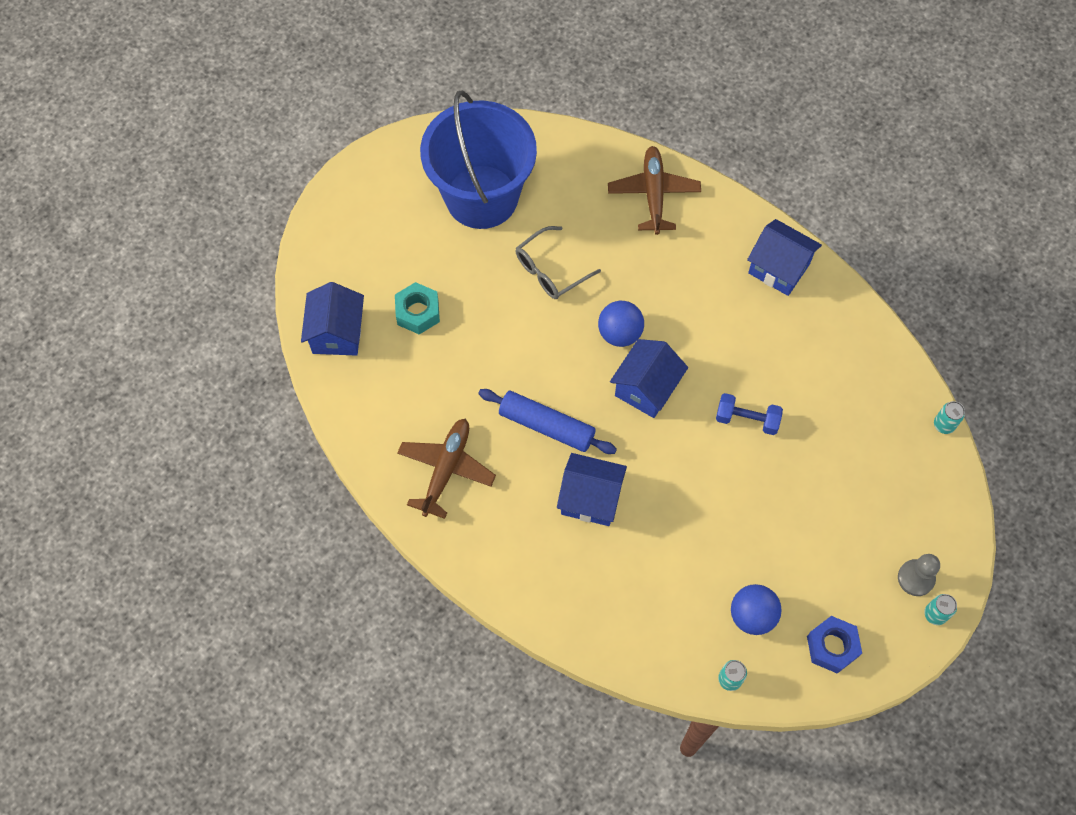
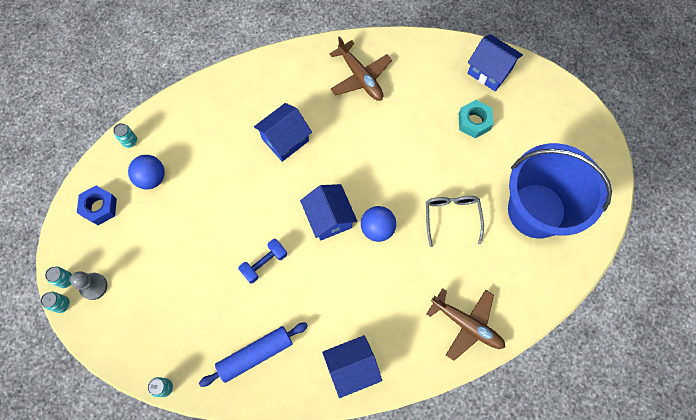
camera: 125 degrees right, 5 degrees up
blue rolling pin [478,389,617,454] -> blue rolling pin moved to [199,322,308,387]
none -> turquoise can [41,292,70,313]

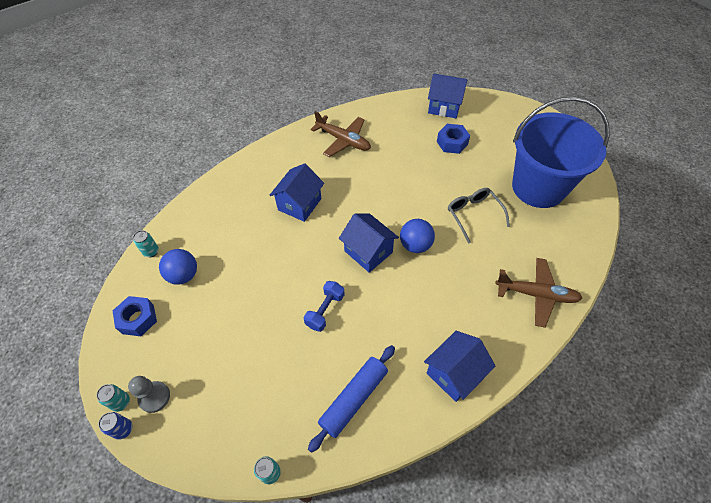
camera: 20 degrees left, 15 degrees down
turquoise can [41,292,70,313] -> blue can [98,412,132,440]
turquoise nut [459,100,493,138] -> blue nut [437,124,470,154]

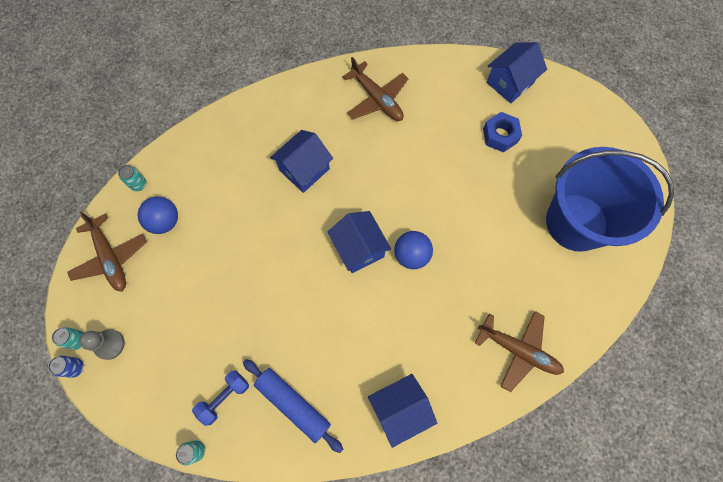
camera: 15 degrees right, 15 degrees up
blue nut [112,296,157,336] -> brown plane [67,212,147,292]
blue dumbbell [304,281,345,332] -> blue dumbbell moved to [192,371,249,426]
blue rolling pin [308,345,395,453] -> blue rolling pin turned 75 degrees clockwise [243,359,343,453]
blue house [428,74,467,118] -> blue house turned 75 degrees counterclockwise [487,42,547,103]
grey glasses [448,188,510,243] -> none

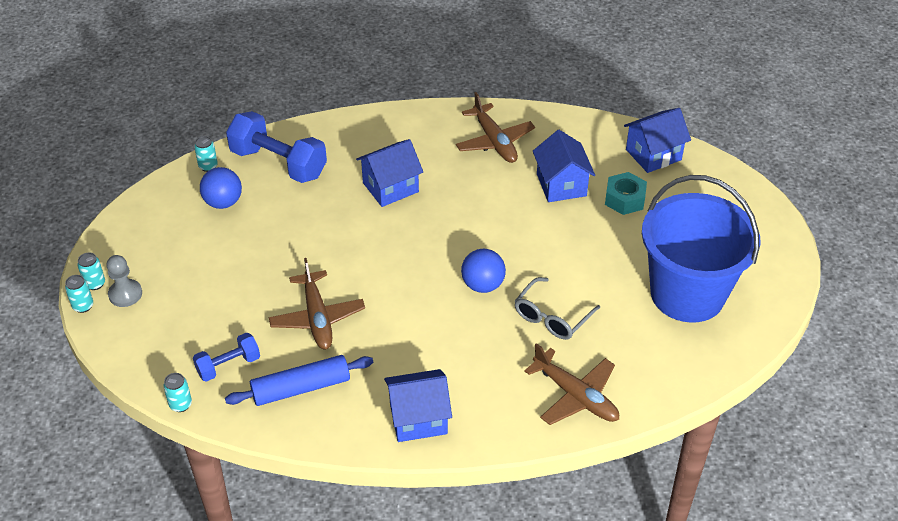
camera: 15 degrees right, 25 degrees down
blue can [48,356,84,378] -> turquoise can [65,275,93,313]
brown plane [67,212,147,292] -> brown plane moved to [269,258,365,350]
blue rolling pin [243,359,343,453] -> blue rolling pin turned 75 degrees counterclockwise [225,355,373,406]
blue house [327,211,391,273] -> blue house moved to [533,130,595,202]
blue nut [483,112,522,152] -> turquoise nut [605,172,647,215]
none -> blue dumbbell [226,111,327,183]
none -> grey glasses [514,277,600,340]

